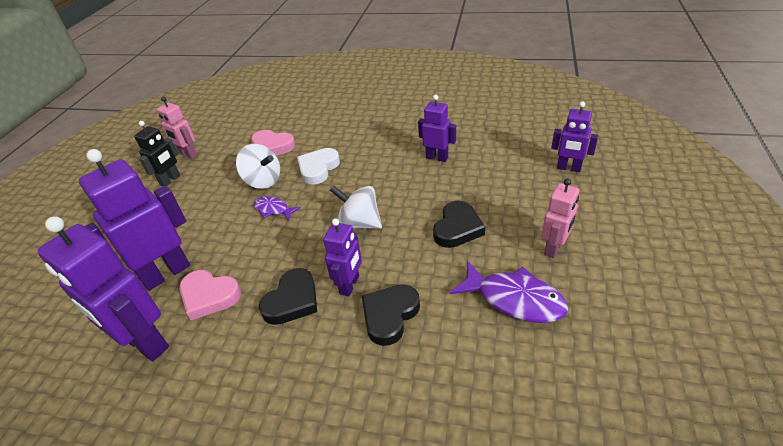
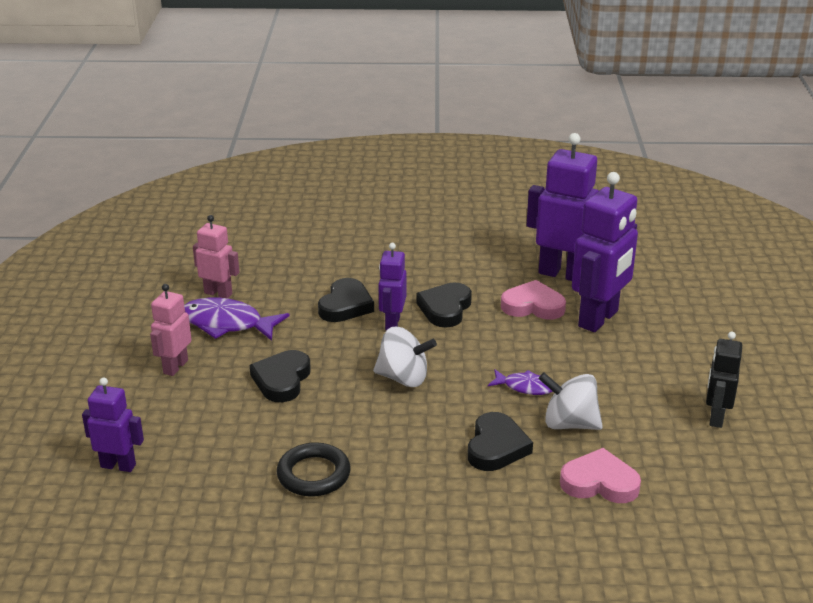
camera: 165 degrees right, 10 degrees down
pink robot [157,96,197,159] -> pink robot moved to [193,215,239,298]
white heart [297,148,340,185] -> black heart [468,412,533,471]
purple robot [418,95,456,162] -> black ring [277,442,351,497]

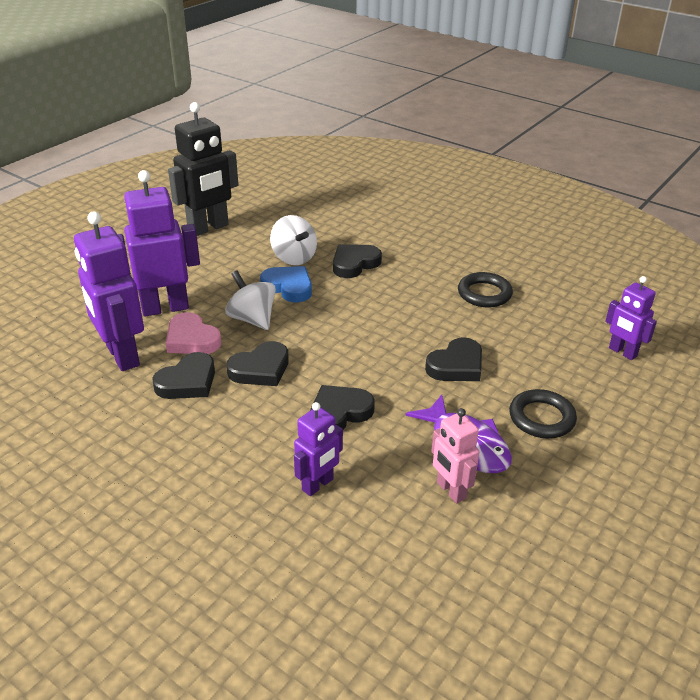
camera: 145 degrees left, 5 degrees up
pink robot [150,284,192,376] -> black ring [509,389,577,438]
white spinning top [373,327,437,387] -> white spinning top moved to [225,271,276,330]
purple robot [379,243,406,331] -> purple robot moved to [294,402,343,496]
purple fish [488,369,553,395] -> blue heart [260,266,312,302]
pink heart [560,448,641,503] -> none
black robot [706,332,742,428] -> black robot [168,102,238,236], size x1.77
none -> black heart [152,352,215,399]

